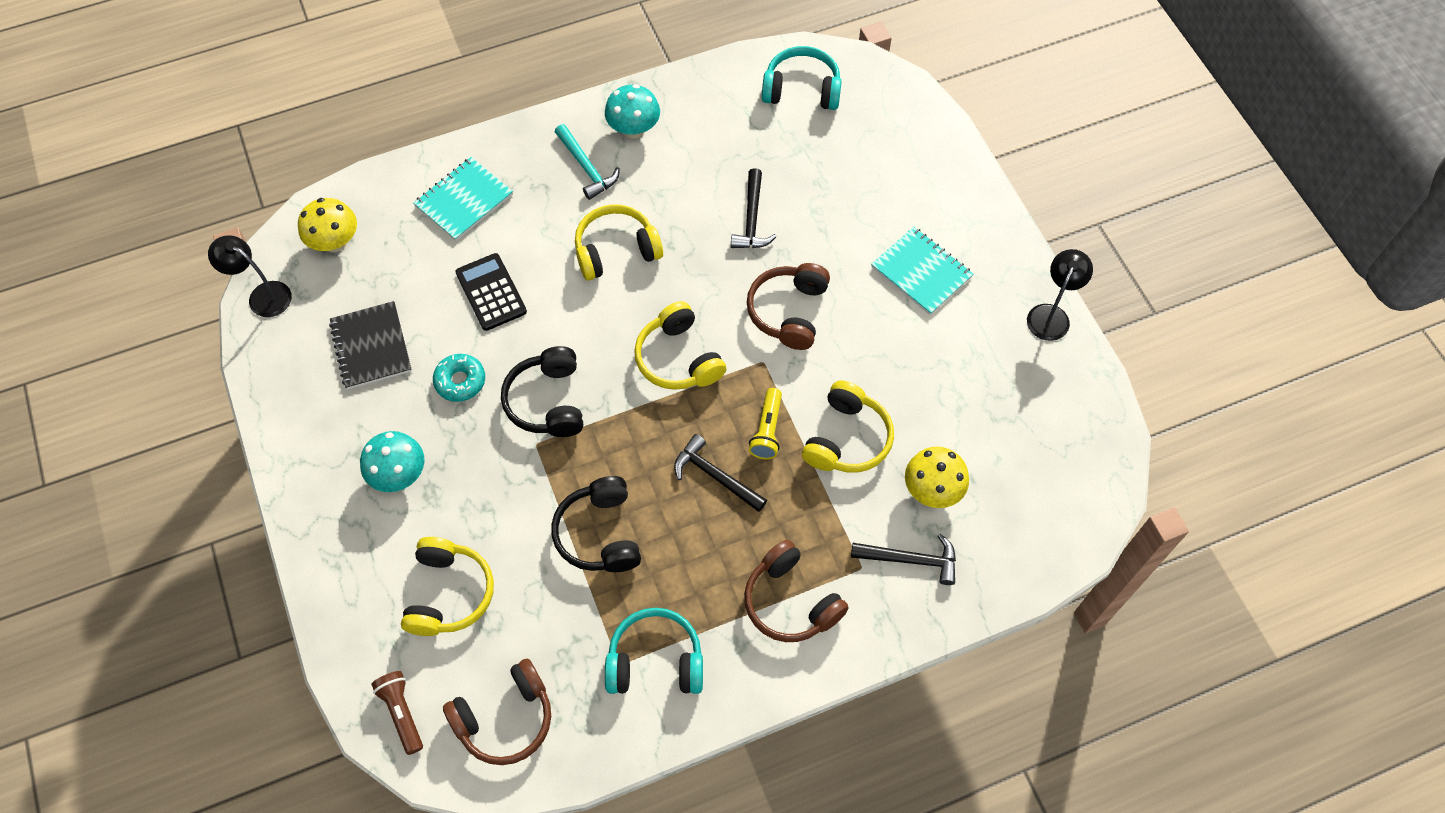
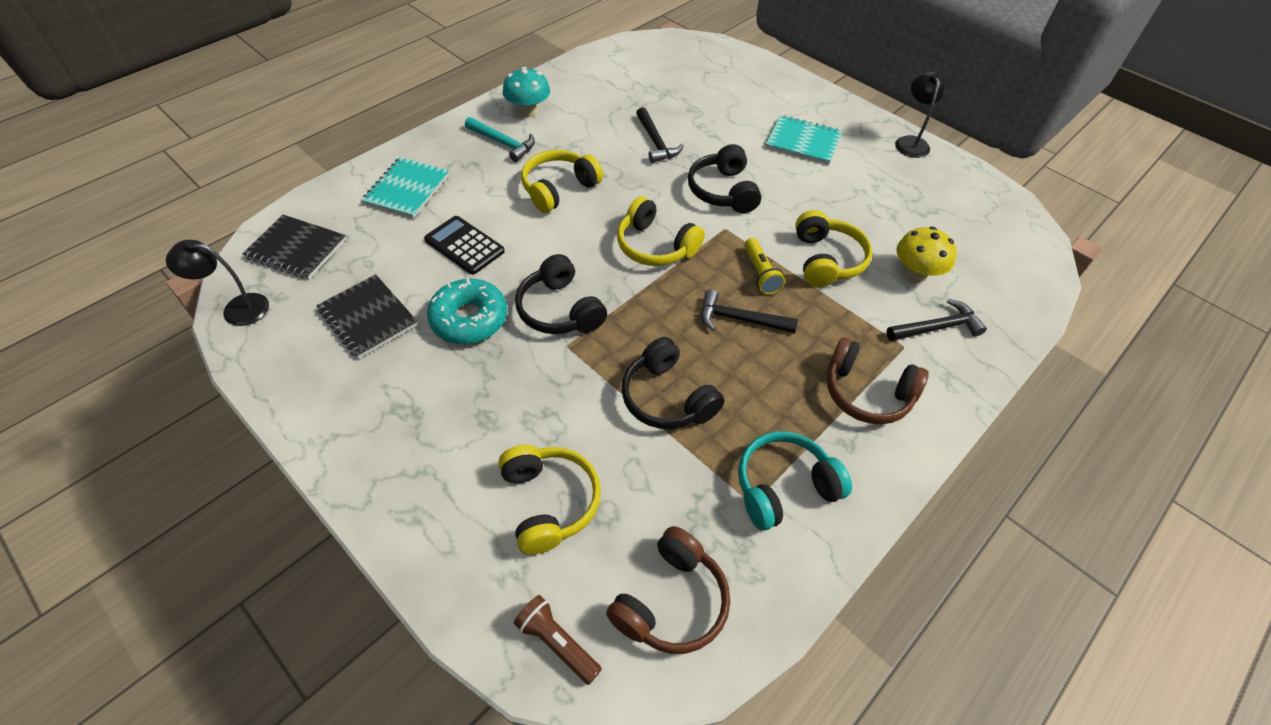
camera: 25 degrees left, 10 degrees down
yellow mushroom [298,198,357,252] -> black notebook [242,215,346,279]
turquoise mushroom [360,431,424,492] -> none
turquoise donut [433,354,485,402] -> turquoise donut [427,278,507,344], size x1.51
brown headphones [747,263,830,350] -> black headphones [688,144,761,213]
turquoise headphones [762,46,842,110] -> none

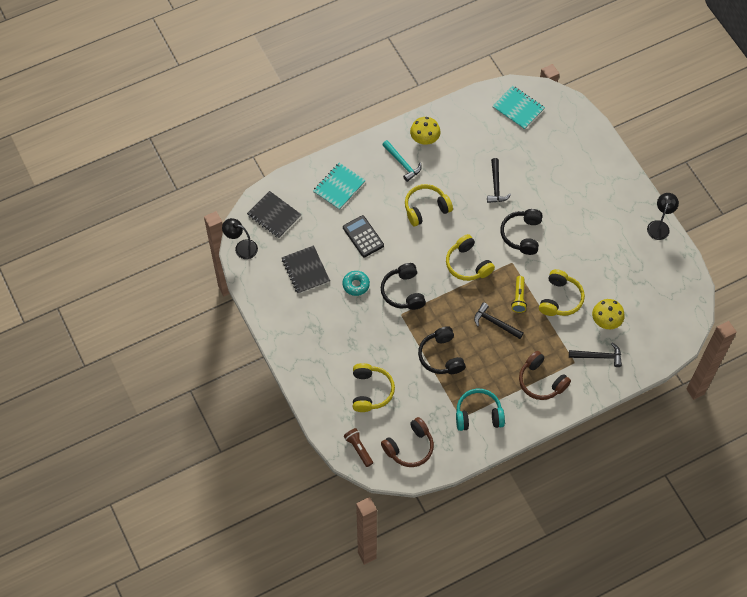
camera: 20 degrees right, 10 degrees up
turquoise donut [427,278,507,344] -> turquoise donut [343,271,370,296], size x0.66
turquoise mushroom [503,67,550,117] -> yellow mushroom [410,117,441,145]
turquoise notebook [765,115,842,165] -> turquoise notebook moved to [492,85,545,130]

